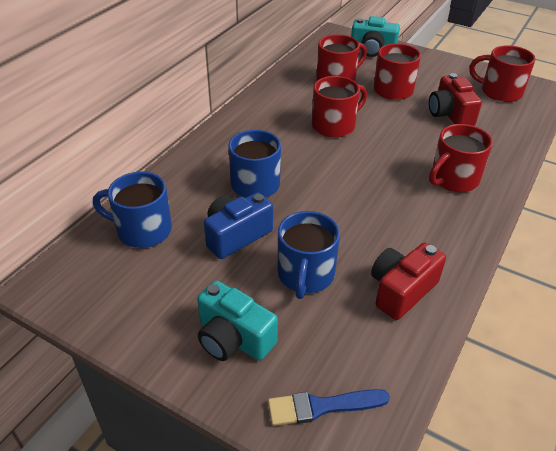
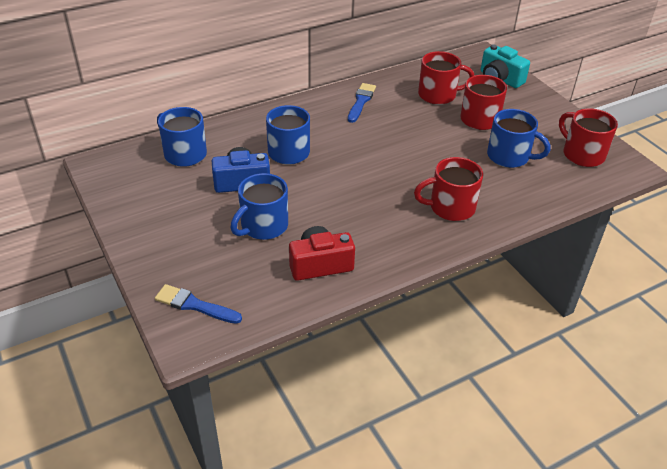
camera: 30 degrees right, 0 degrees up
turquoise camera [197,281,278,361] -> none
red mug [312,76,367,138] -> none
red camera [429,73,482,126] -> blue mug [487,109,551,168]
none -> blue brush [348,83,376,123]

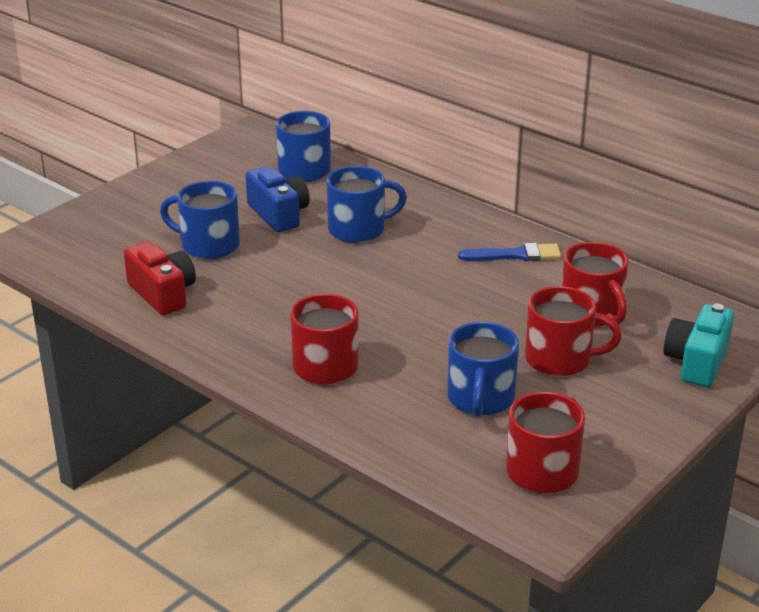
camera: 70 degrees right, 10 degrees down
blue brush [155,284,242,324] -> none

